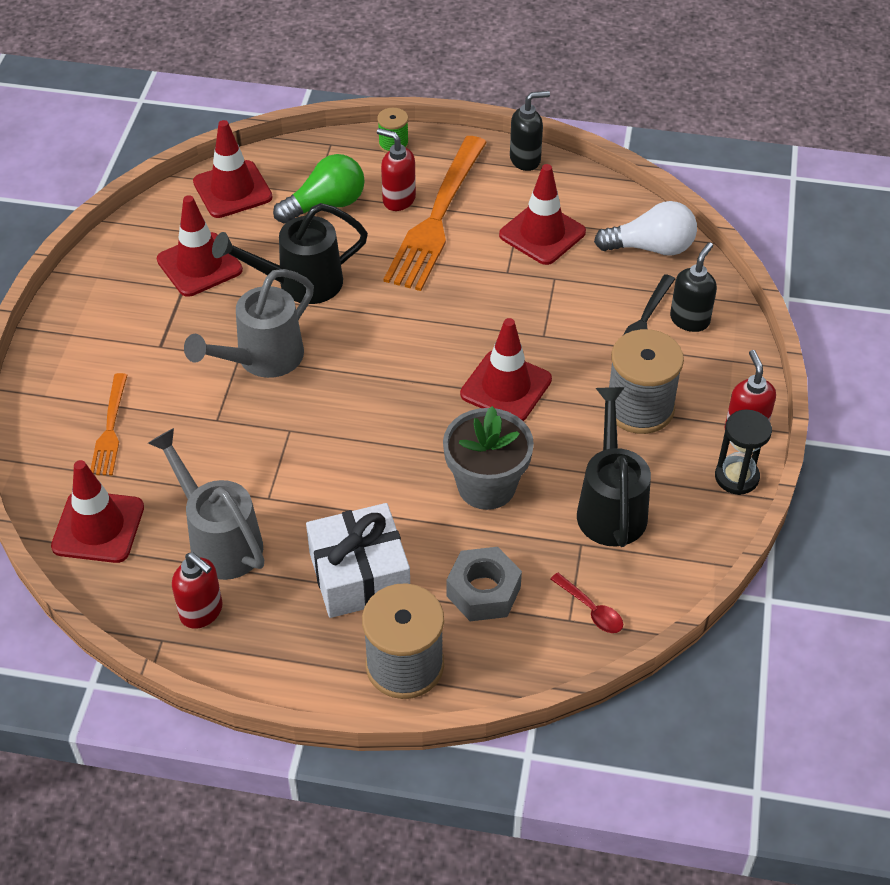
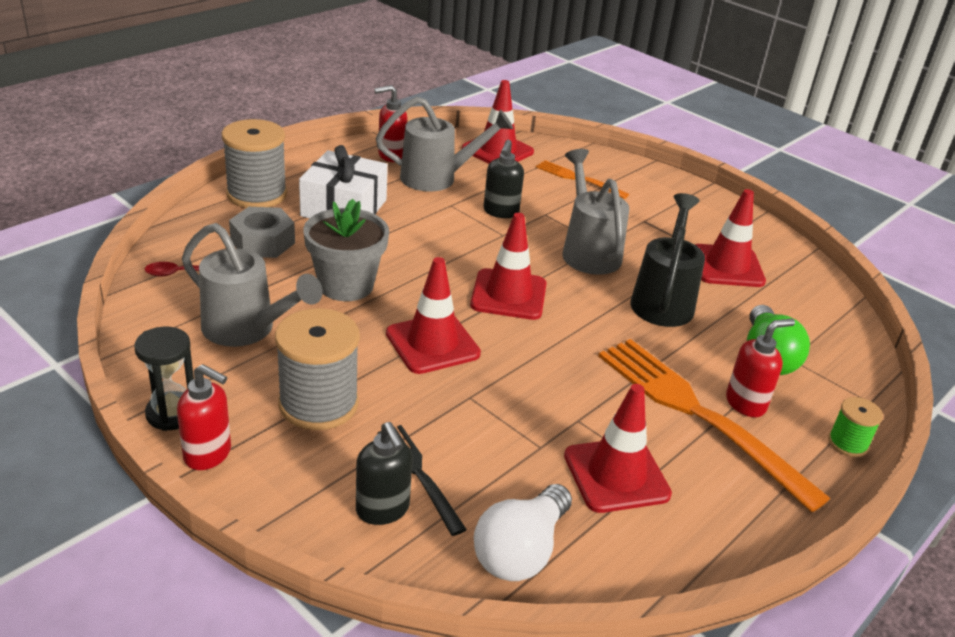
camera: 120 degrees right, 15 degrees down
red traffic cone [193,120,273,218] -> red traffic cone moved to [470,213,547,320]
black soap dispenser [510,91,550,171] -> black soap dispenser moved to [483,140,524,218]
black watering can [577,387,651,547] -> grey watering can [182,223,323,347]

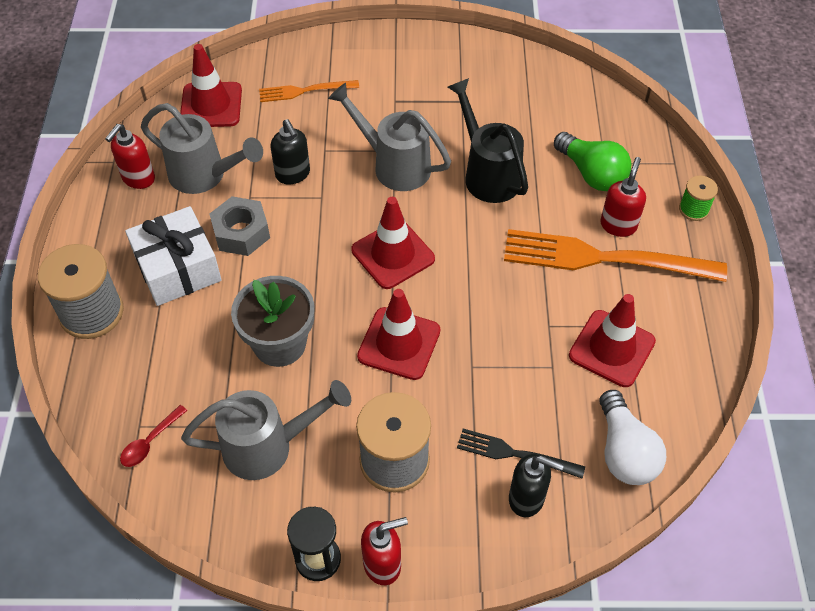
camera: 40 degrees left, 20 degrees up
grey nut [229,207,295,258] -> grey nut moved to [210,196,270,256]
grey watering can [376,97,513,192] -> grey watering can turned 75 degrees clockwise [141,103,263,194]
red traffic cone [695,189,766,287] -> none

